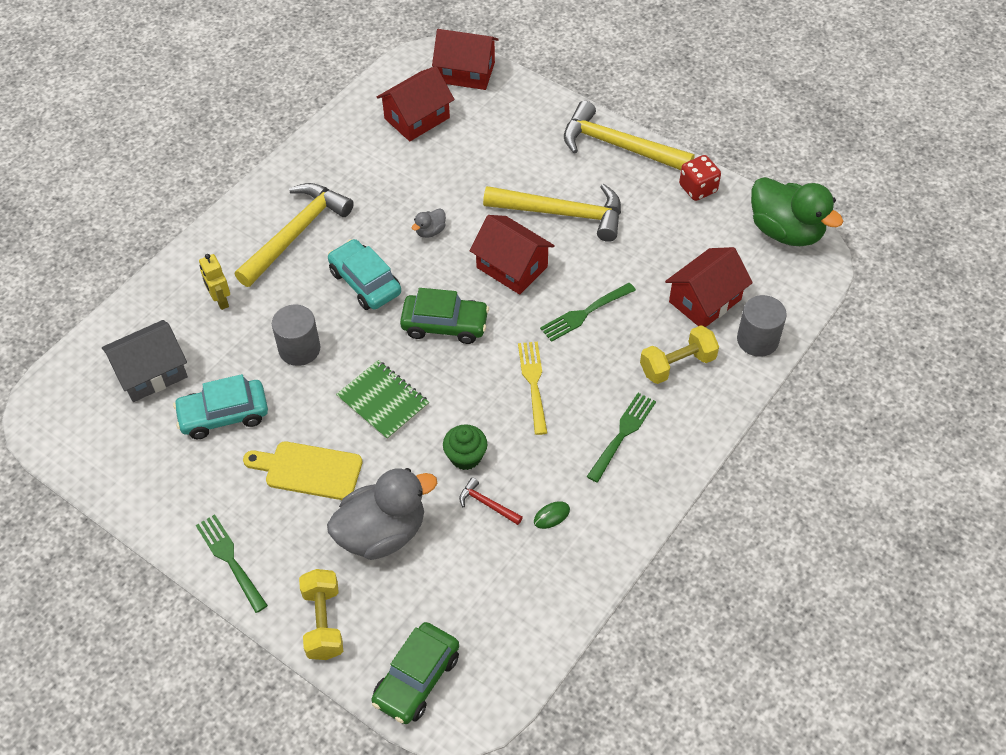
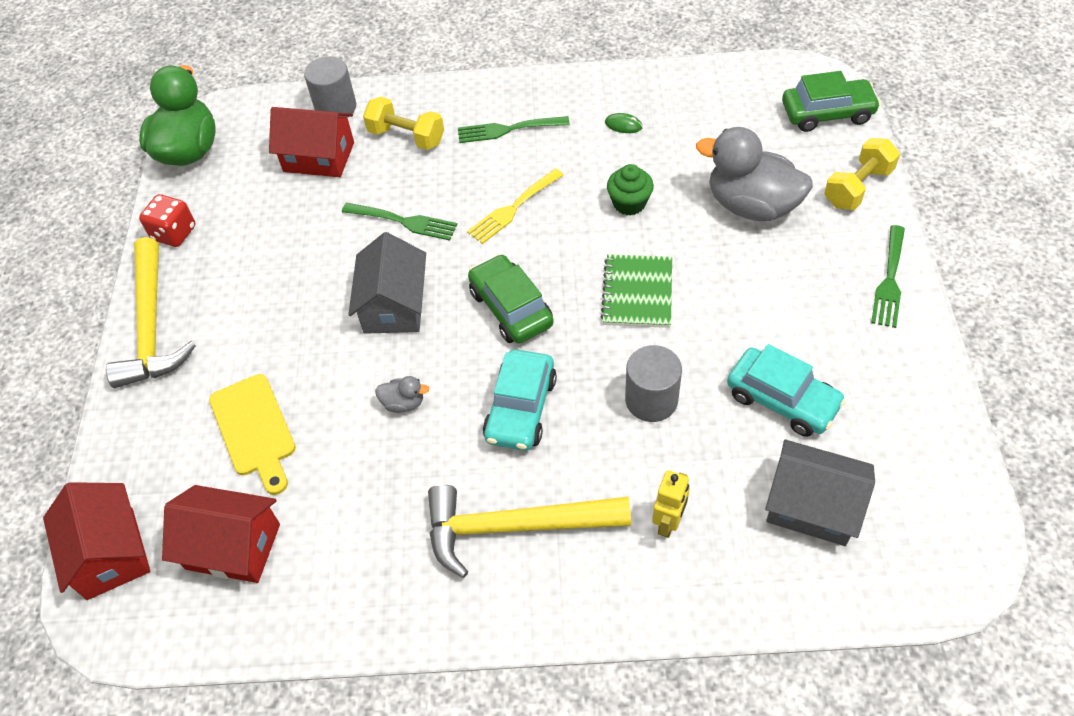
camera: 125 degrees left, 0 degrees up
yellow cutting board [243,441,363,500] -> yellow cutting board moved to [209,374,296,495]
red hammer [459,477,523,525] -> none
red house [469,215,555,295] -> grey house [348,232,426,334]
yellow hammer [483,184,621,242] -> none

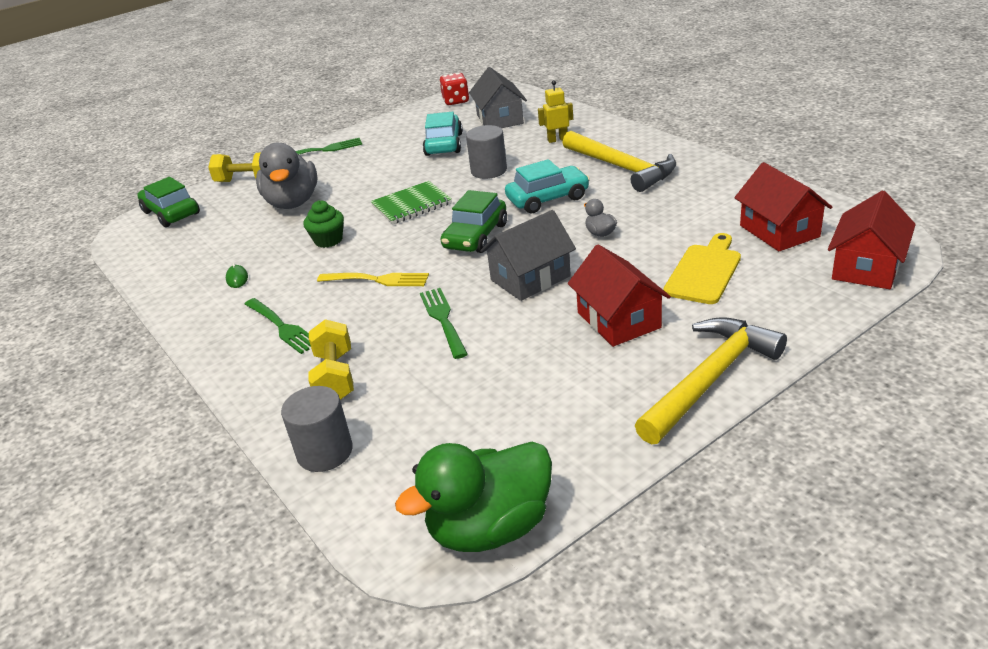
camera: 125 degrees left, 20 degrees down
red dice [139,194,195,247] -> red dice moved to [439,73,469,105]
red house [269,107,354,177] -> red house moved to [568,244,671,347]

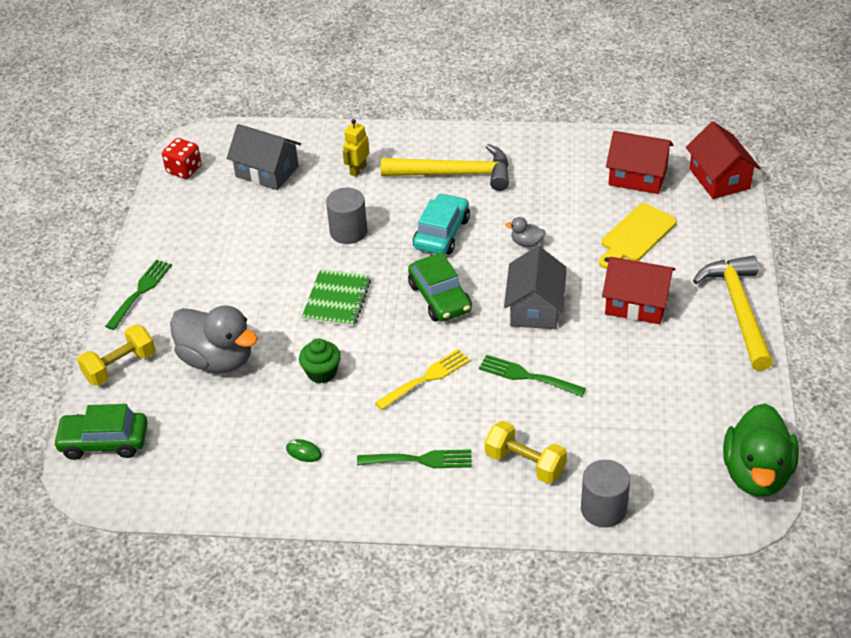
camera: 50 degrees left, 10 degrees up
turquoise car [423,112,463,156] -> none
yellow cutting board [663,233,741,304] -> yellow cutting board turned 120 degrees counterclockwise [599,203,677,269]

